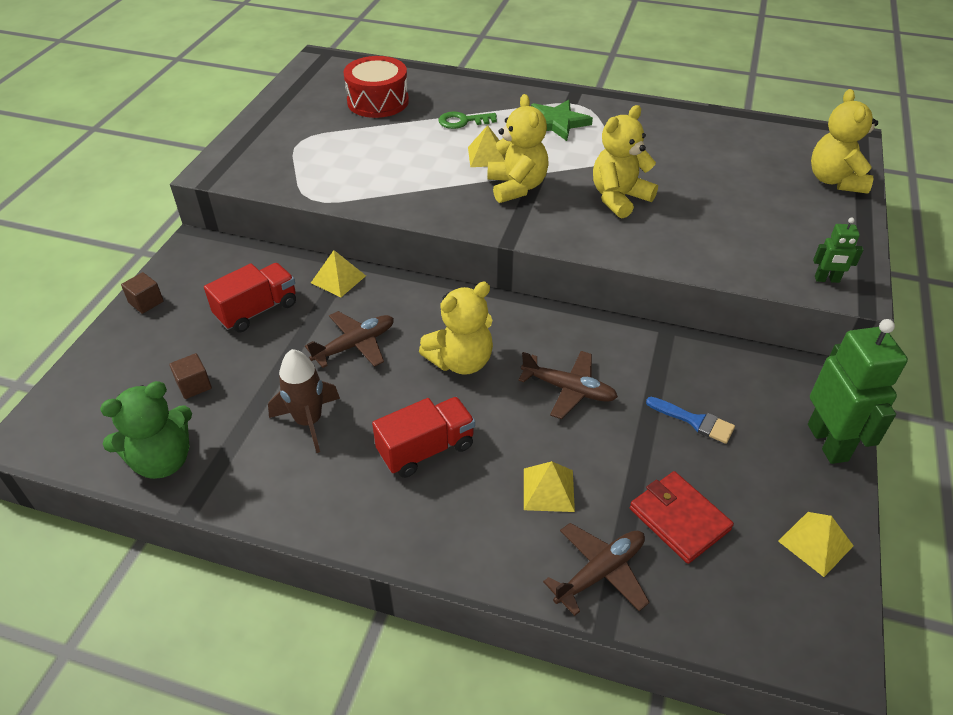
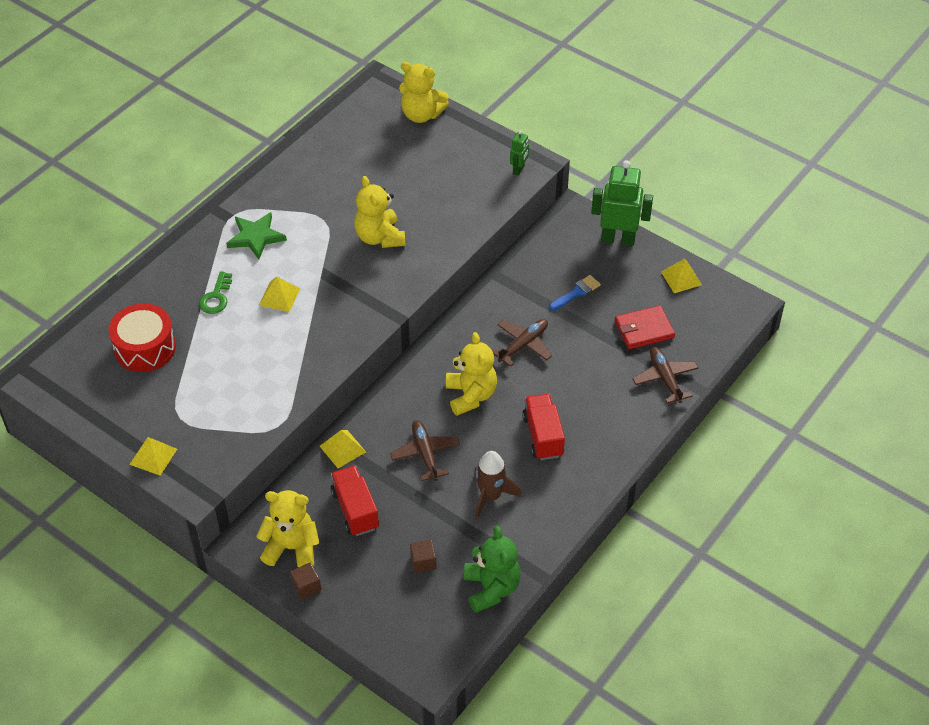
camera: 70 degrees left, 5 degrees up
yellow teddy bear [487,94,549,203] -> yellow teddy bear moved to [256,490,319,568]
yellow pyramid [524,461,575,512] -> yellow pyramid moved to [129,437,177,475]

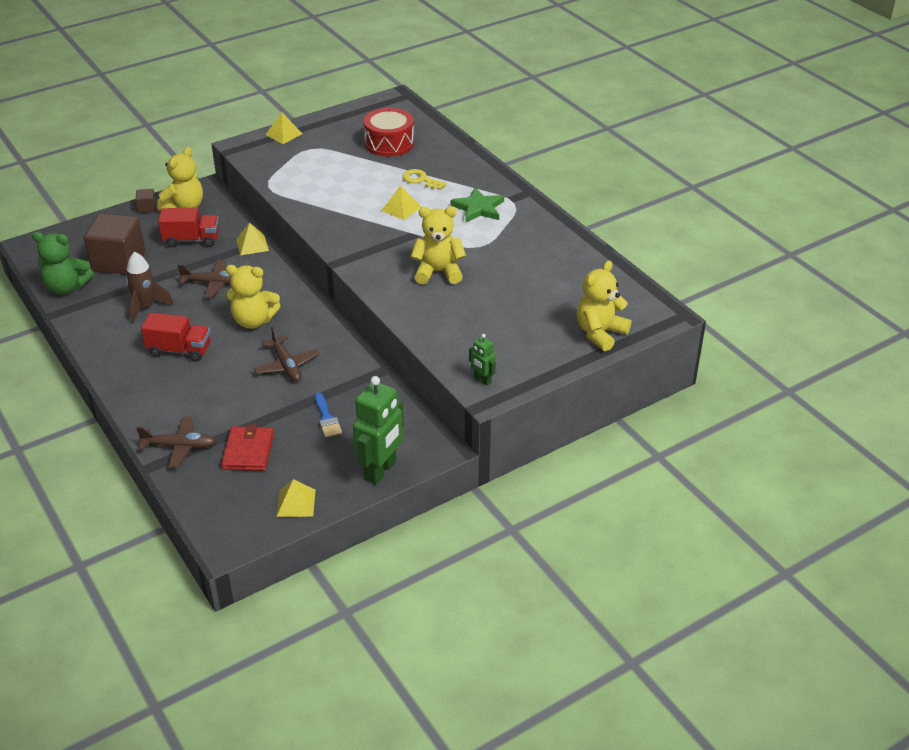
camera: 110 degrees right, 10 degrees down
green key [199,271,232,314] -> yellow key [403,169,447,190]
brown cube [410,540,436,573] -> brown cube [84,213,145,274], size x2.33

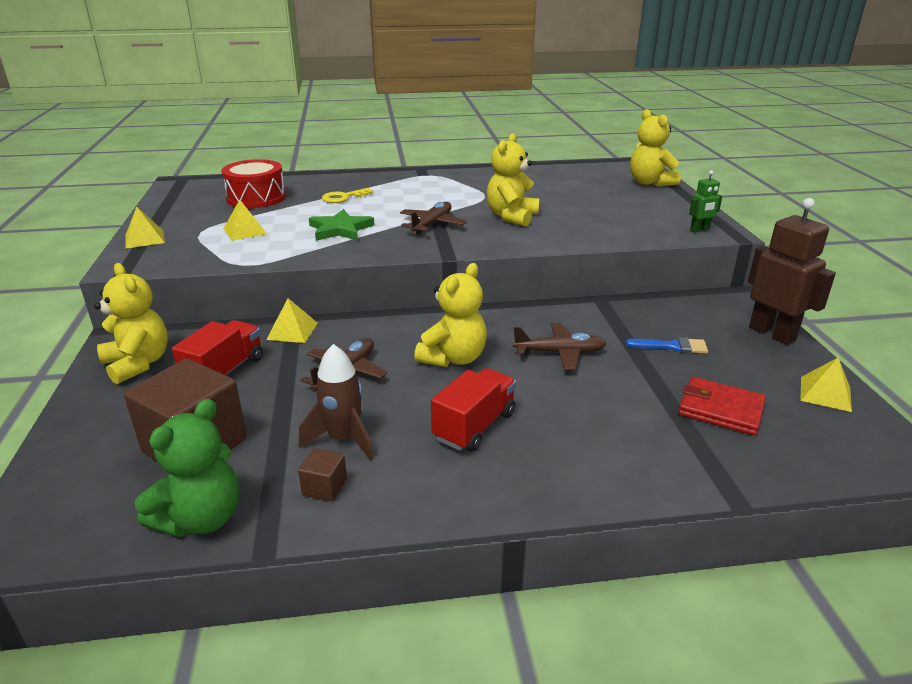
camera: 65 degrees left, 10 degrees down
brown cube [135,189,156,213] -> brown cube moved to [298,448,347,502]
brown plane [136,416,217,468] -> brown plane moved to [400,202,467,235]
green robot [353,376,404,485] -> brown robot [748,198,836,345]
yellow pyramid [381,185,421,220] -> yellow pyramid moved to [224,200,267,241]
green star [450,187,504,223] -> green star moved to [309,209,374,241]

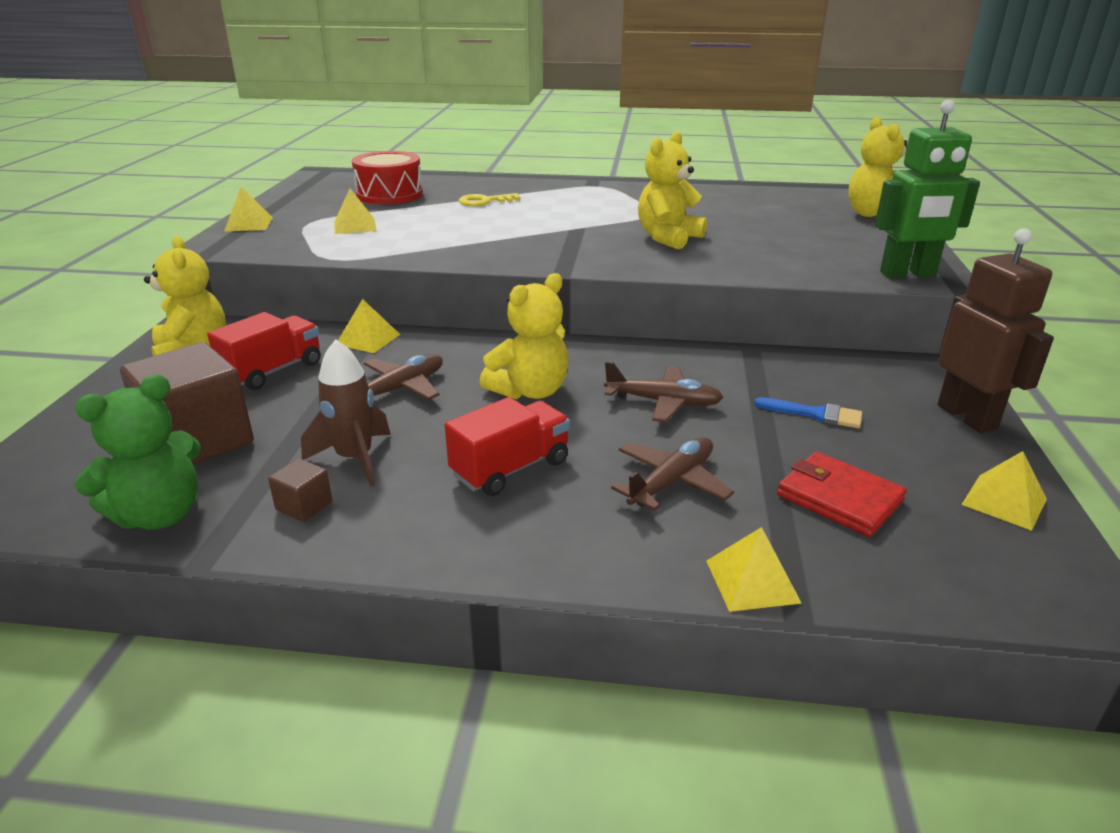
camera: 15 degrees right, 0 degrees up
green star [309,209,374,241] -> none
brown plane [400,202,467,235] -> brown plane moved to [611,437,734,511]
green robot [689,170,722,232] -> green robot [875,100,980,278], size x2.04
none -> yellow pyramid [706,527,802,612]

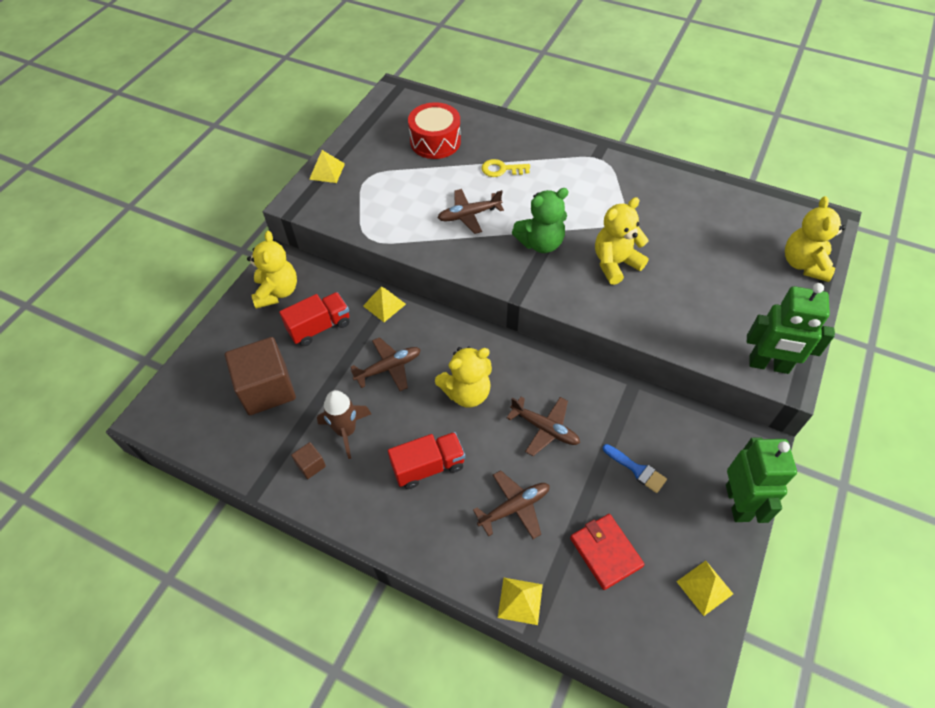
camera: 20 degrees right, 25 degrees up
green teddy bear [75,374,201,530] -> green teddy bear moved to [512,188,569,253]
yellow pyramid [334,189,377,234] -> none
brown robot [937,228,1054,433] -> green robot [726,437,797,523]
none -> brown plane [438,189,504,234]

